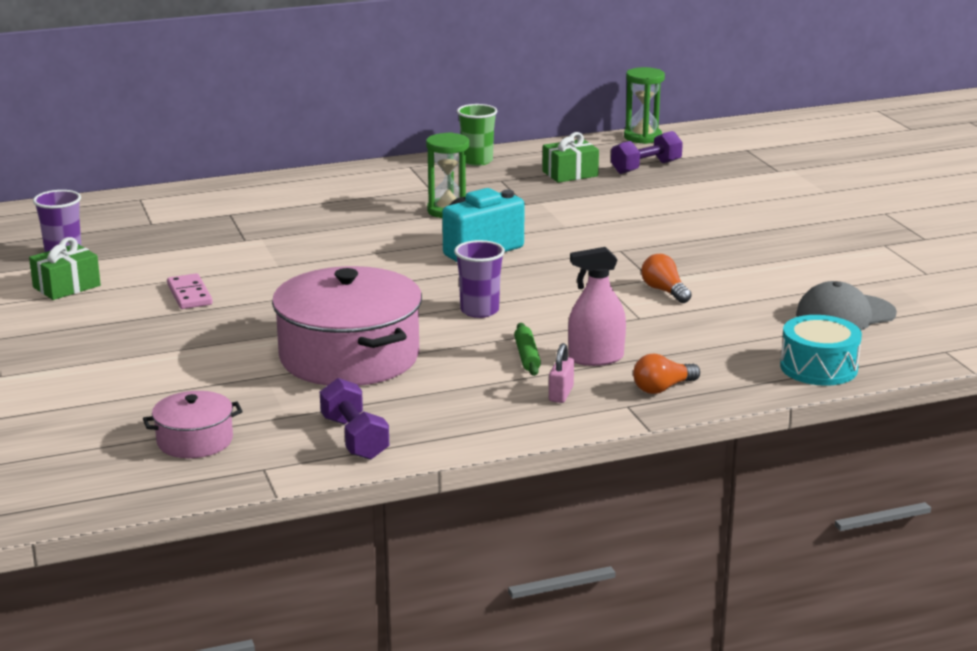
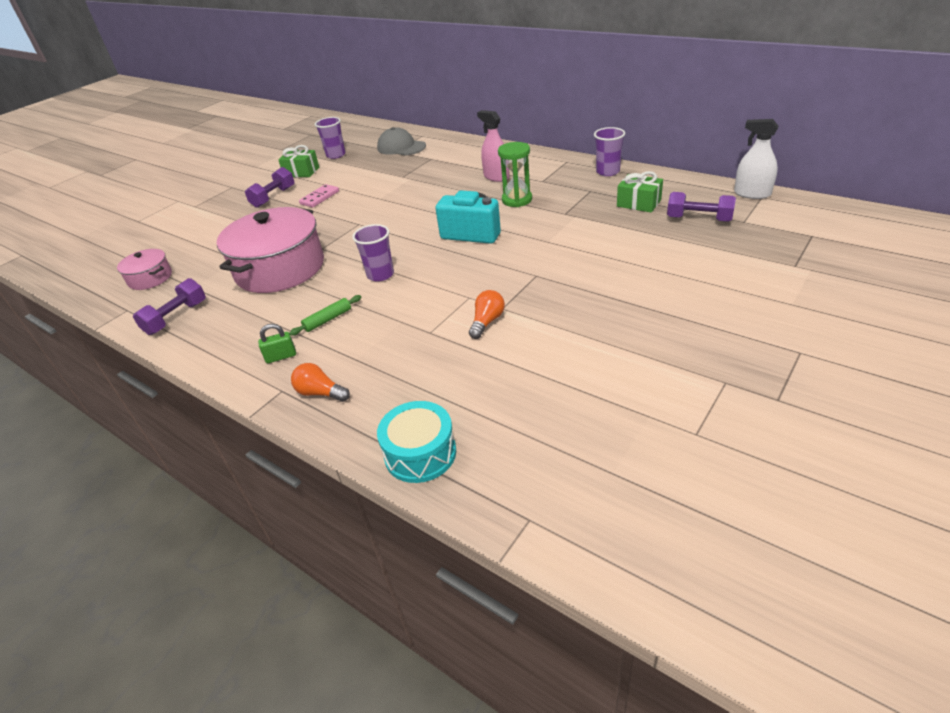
camera: 60 degrees right, 15 degrees up
green cup [457,104,498,166] -> purple cup [594,127,625,176]
pink padlock [549,343,574,403] -> green padlock [258,324,296,363]
pink spray bottle [568,247,626,366] -> pink spray bottle moved to [477,110,510,182]
green hourglass [624,67,665,144] -> white spray bottle [734,119,779,199]
grey cap [796,281,897,330] -> grey cap moved to [377,127,426,156]
none -> purple dumbbell [245,167,295,208]

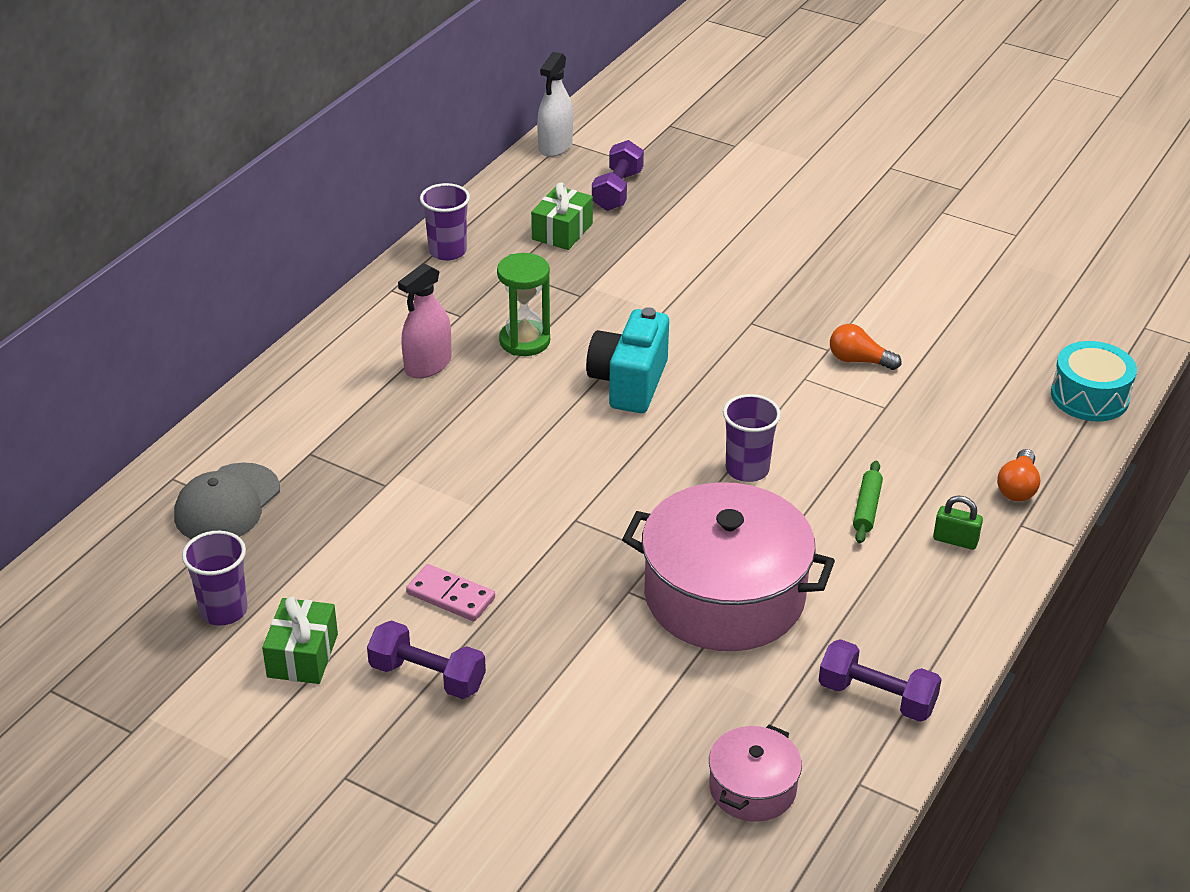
camera: 100 degrees left, 0 degrees up
green padlock [258,324,296,363] -> green padlock turned 45 degrees counterclockwise [933,496,983,550]
green rolling pin [290,295,361,336] -> green rolling pin turned 60 degrees clockwise [853,461,883,543]

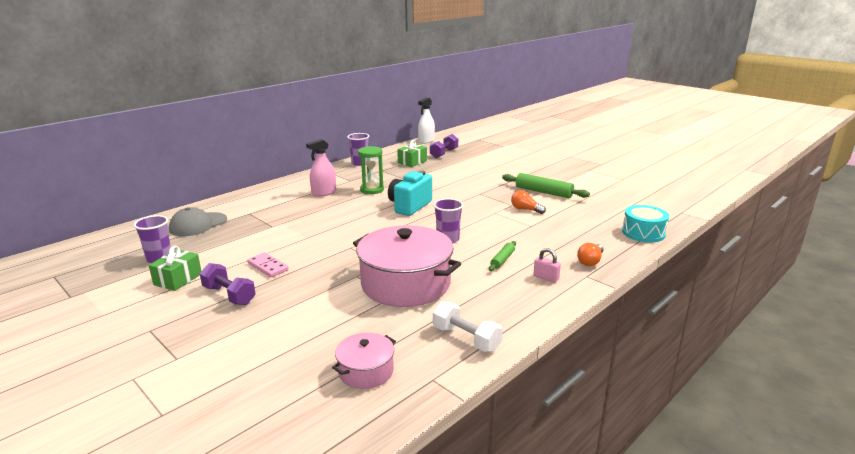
camera: 15 degrees right, 15 degrees down
purple dumbbell [818,639,942,722] -> white dumbbell [433,301,503,352]
green padlock [933,496,983,550] -> pink padlock [534,248,561,283]
none -> green rolling pin [502,173,590,198]

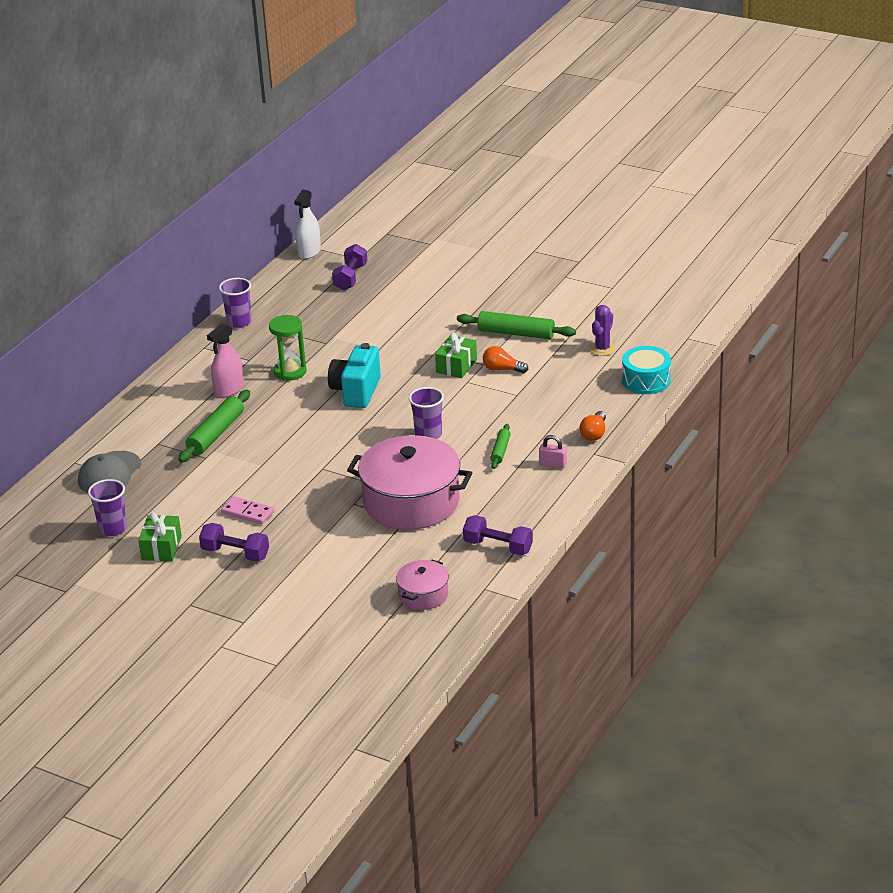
camera: 15 degrees left, 10 degrees up
green gift [397,140,427,167] -> green gift moved to [435,333,477,378]
white dumbbell [433,301,503,352] -> purple dumbbell [463,515,533,555]
none -> green rolling pin [178,390,250,462]
none -> purple cactus [589,305,616,356]

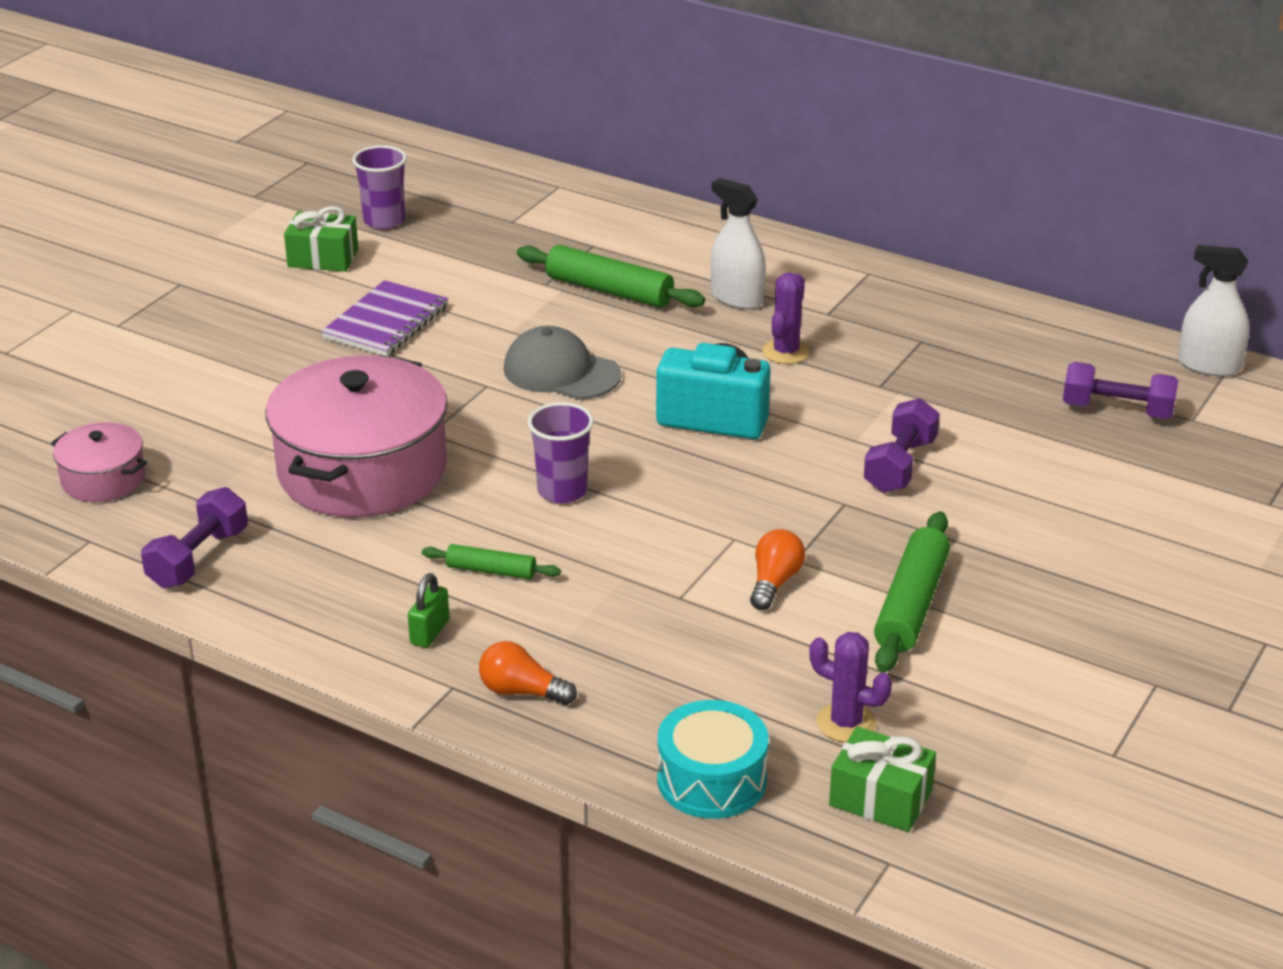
camera: 90 degrees right, 0 degrees up
grey cap [78,451,141,493] -> grey cap moved to [504,326,622,399]
purple dumbbell [199,523,269,562] -> purple dumbbell moved to [864,398,940,493]
pink spray bottle [207,323,244,398] -> white spray bottle [710,178,766,309]
purple cup [219,278,252,328] -> none
pink domino [221,496,274,525] -> purple notebook [321,280,448,356]
green hourglass [269,315,307,381] -> purple cactus [762,273,810,364]
green gift [435,333,477,378] -> green gift moved to [829,726,936,832]
pink padlock [539,435,567,469] -> green padlock [408,573,449,648]

